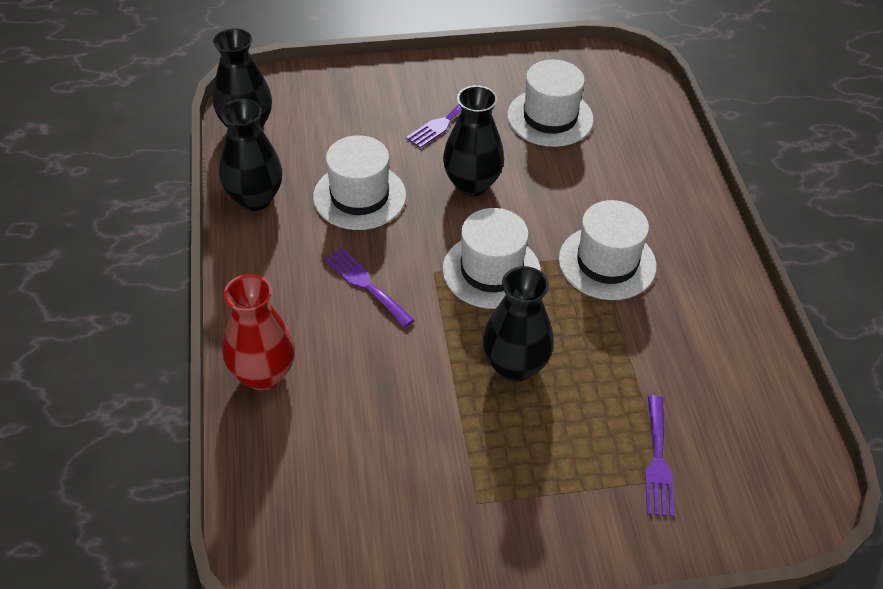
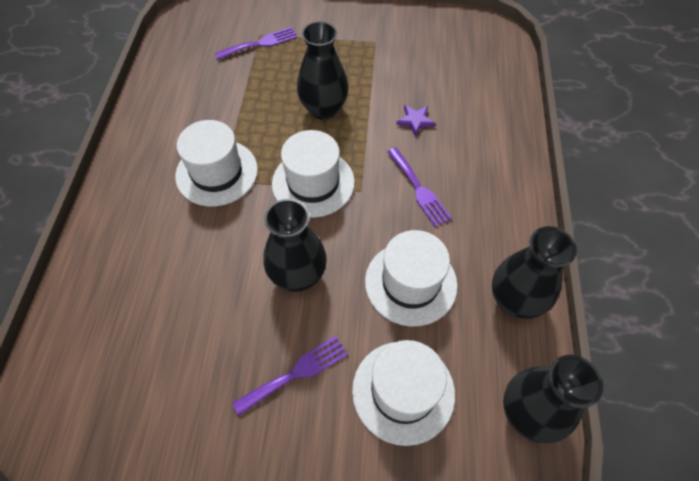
camera: 165 degrees left, 10 degrees up
red vase [222,274,295,391] -> none
white hat [507,60,594,147] -> white hat moved to [352,340,455,446]
purple fork [645,395,674,517] -> purple fork turned 45 degrees clockwise [215,27,298,60]
none -> purple star [396,105,435,136]

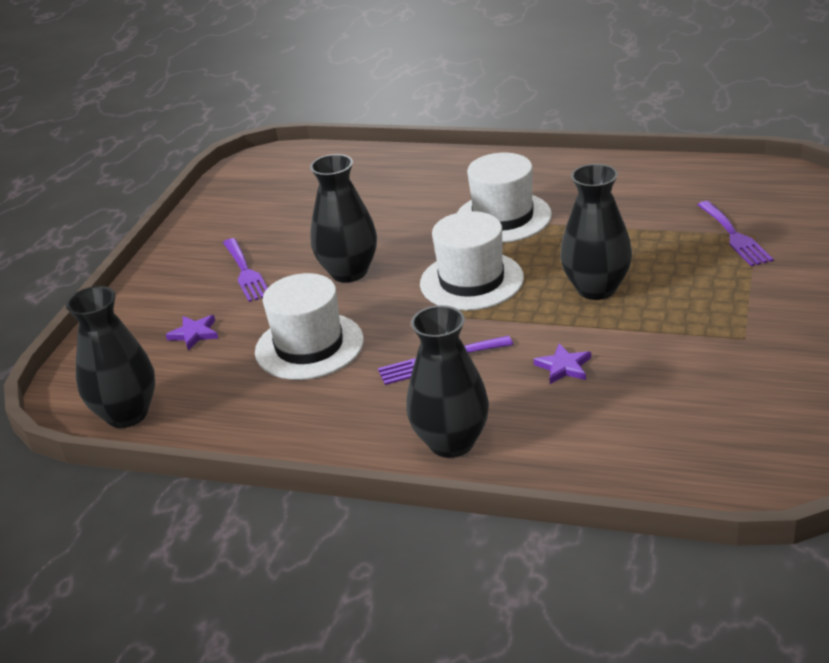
camera: 105 degrees right, 25 degrees down
white hat [352,340,455,446] -> purple star [166,315,218,351]
black vase [492,226,577,319] -> black vase moved to [406,305,489,458]

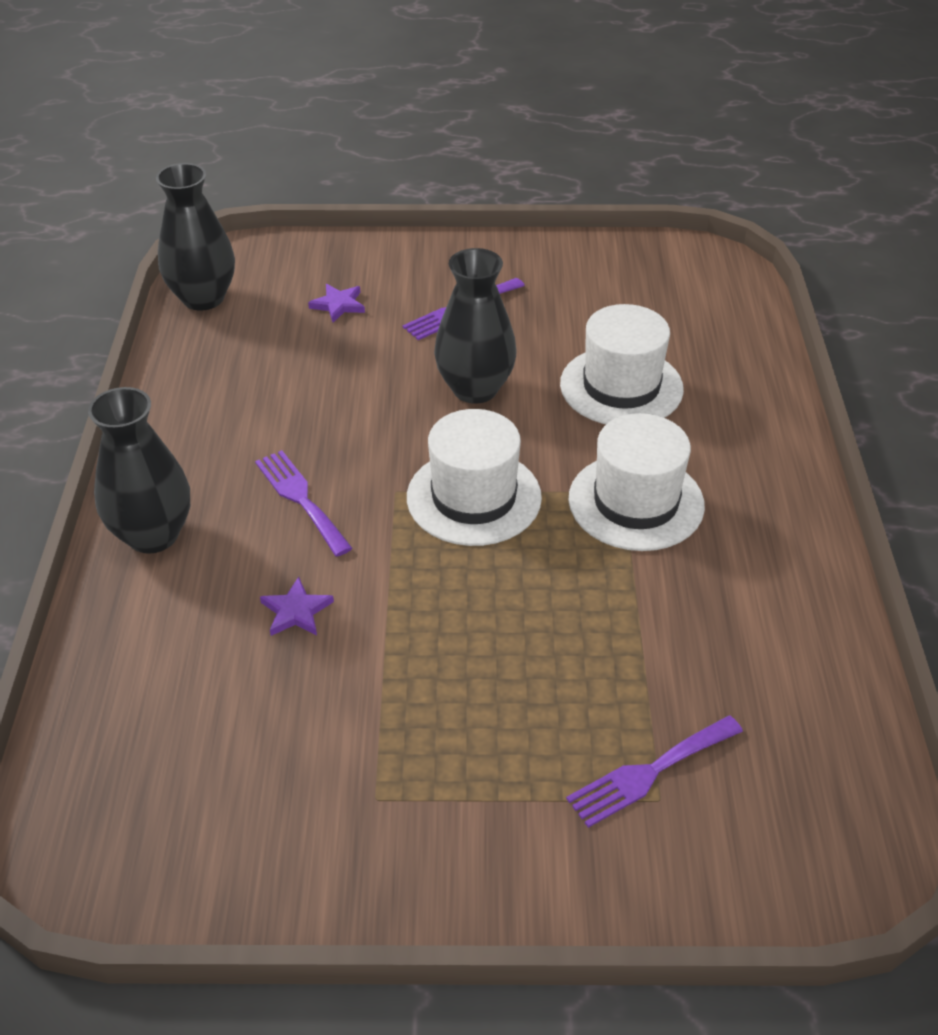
camera: 70 degrees right, 10 degrees up
white hat [255,273,364,380] -> white hat moved to [560,304,684,424]
black vase [560,164,632,300] -> none

